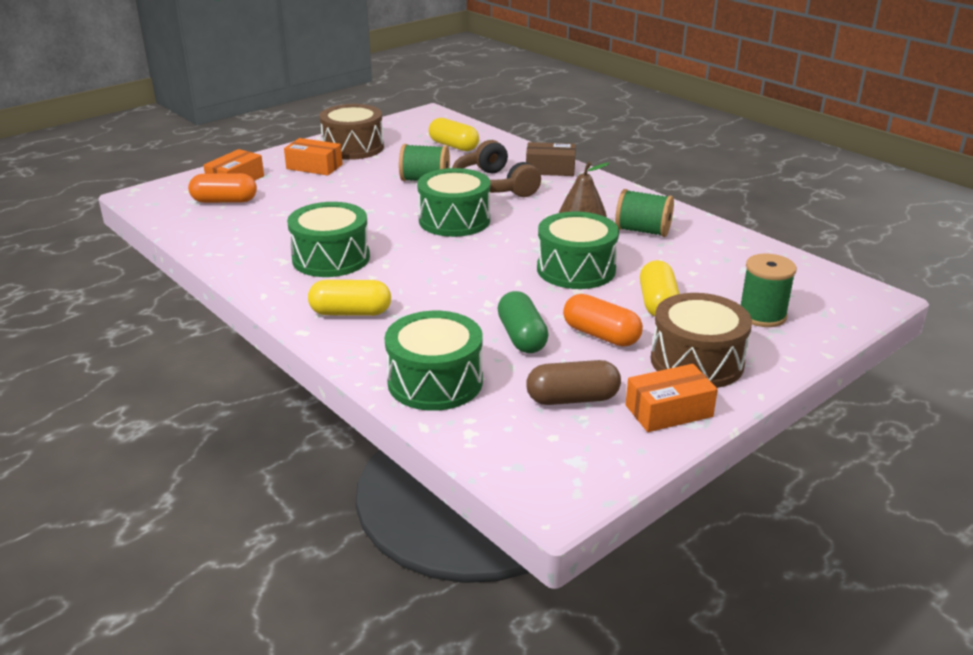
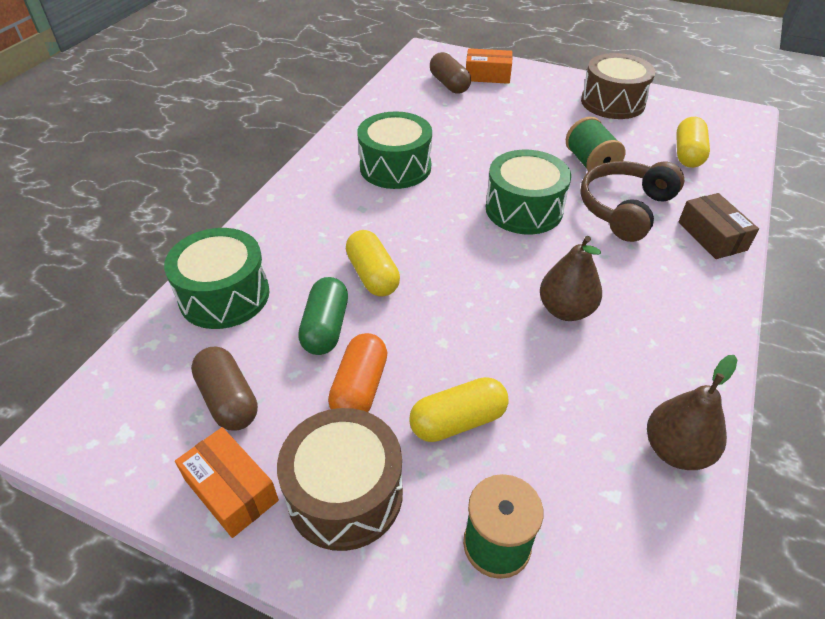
camera: 65 degrees right, 15 degrees up
orange capsule [188,173,257,203] -> brown capsule [430,52,471,94]
orange box [284,138,343,175] -> none
yellow capsule [308,280,391,316] -> yellow capsule moved to [346,230,400,297]
green capsule [497,291,548,353] -> green capsule turned 45 degrees counterclockwise [298,277,348,355]
green drum [537,211,619,289] -> none
green spool [615,189,674,237] -> none
none -> brown pear [647,355,737,470]

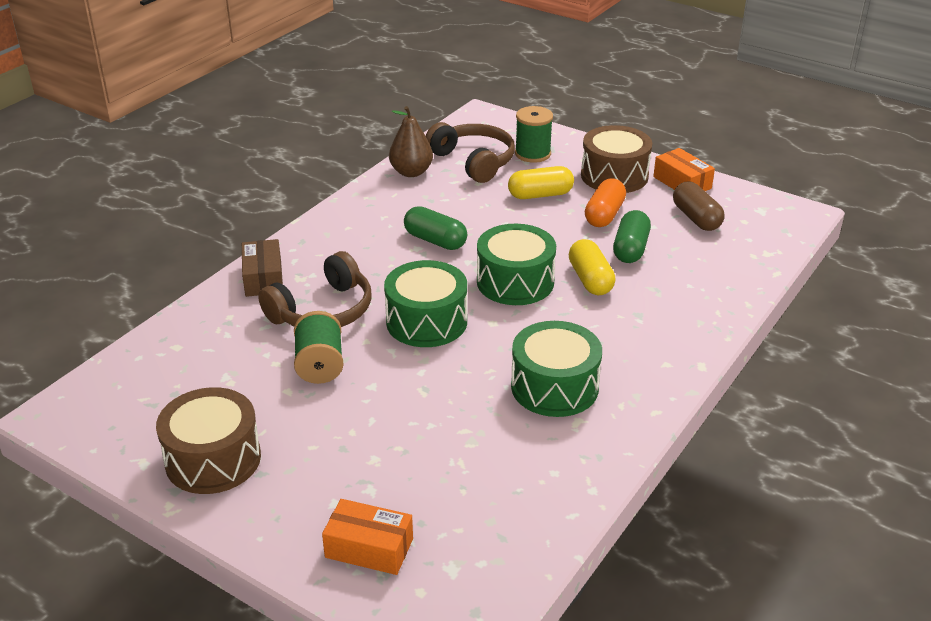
camera: 170 degrees left, 10 degrees down
green drum [164,228,269,329] -> green drum moved to [477,224,556,305]
brown capsule [430,52,471,94] -> none
brown pear [540,236,602,321] -> green capsule [404,206,468,250]
yellow capsule [676,117,710,168] -> none
none -> brown headphones [426,122,515,183]

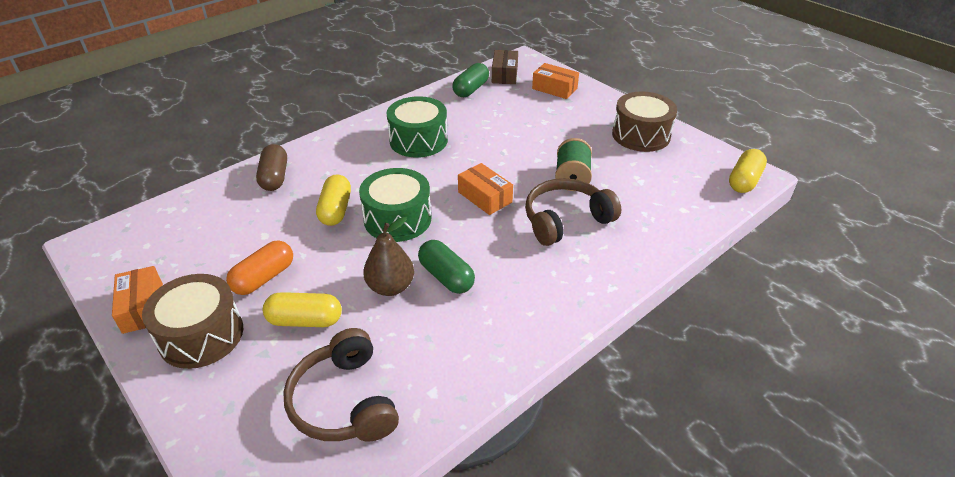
camera: 165 degrees left, 5 degrees up
brown box [242,239,283,297] -> brown box moved to [492,50,518,84]
green drum [384,260,467,347] -> orange box [458,163,513,215]
brown pear [389,106,433,177] -> brown pear moved to [363,217,414,296]
green spool [515,106,553,163] -> none
green capsule [613,210,651,263] -> green capsule moved to [452,63,489,97]
brown capsule [673,182,725,231] -> brown capsule moved to [256,144,287,191]
none -> yellow capsule [729,149,767,193]

